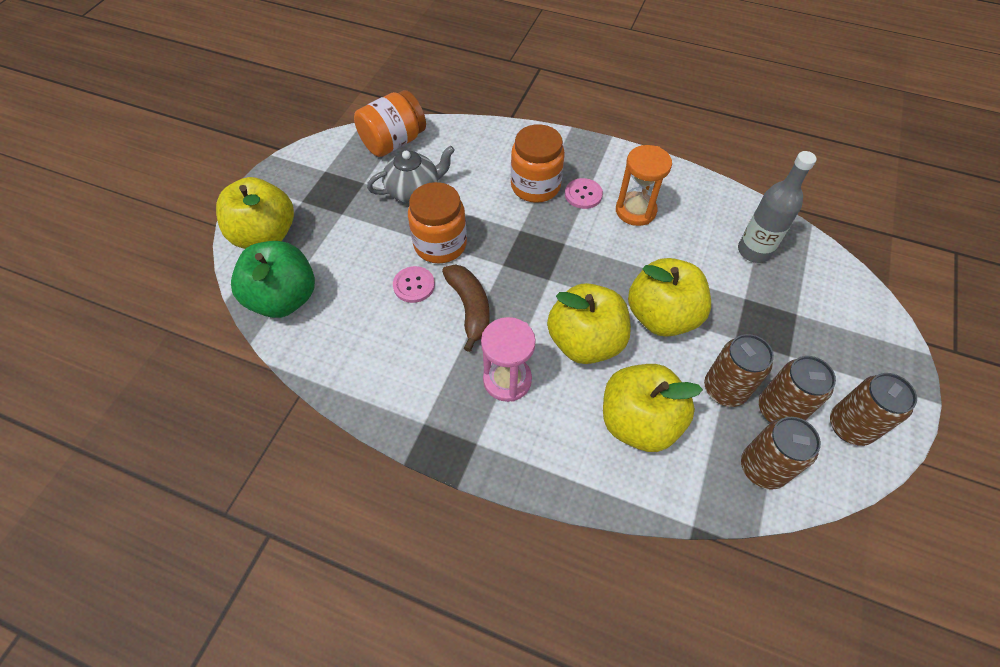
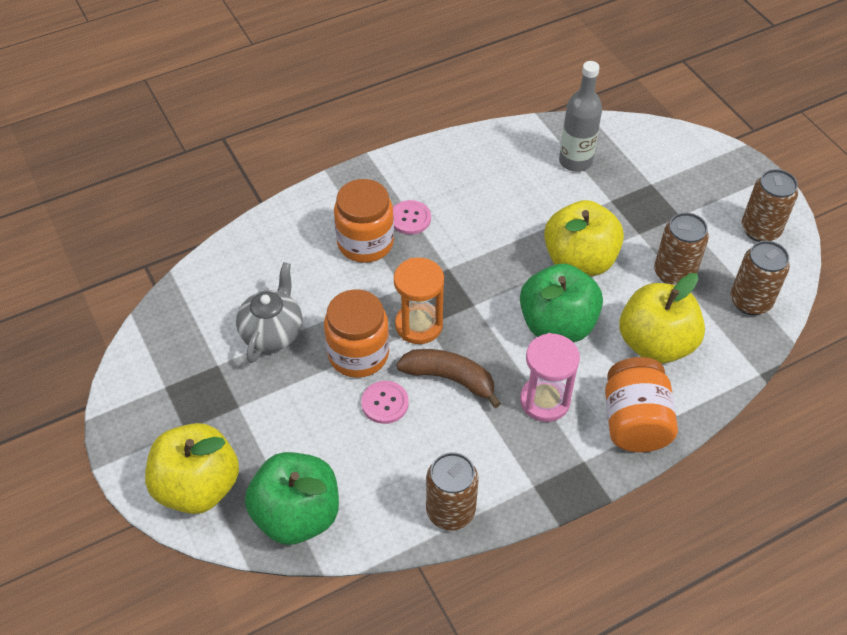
camera: 50 degrees left, 5 degrees down
orange jar [354,90,426,157] -> orange jar moved to [605,357,678,452]
yellow apple [547,283,631,364] -> green apple [520,263,603,342]
orange hourglass [616,145,672,226] -> orange hourglass moved to [394,258,444,344]
brown can [759,356,836,423] -> brown can moved to [426,452,479,530]

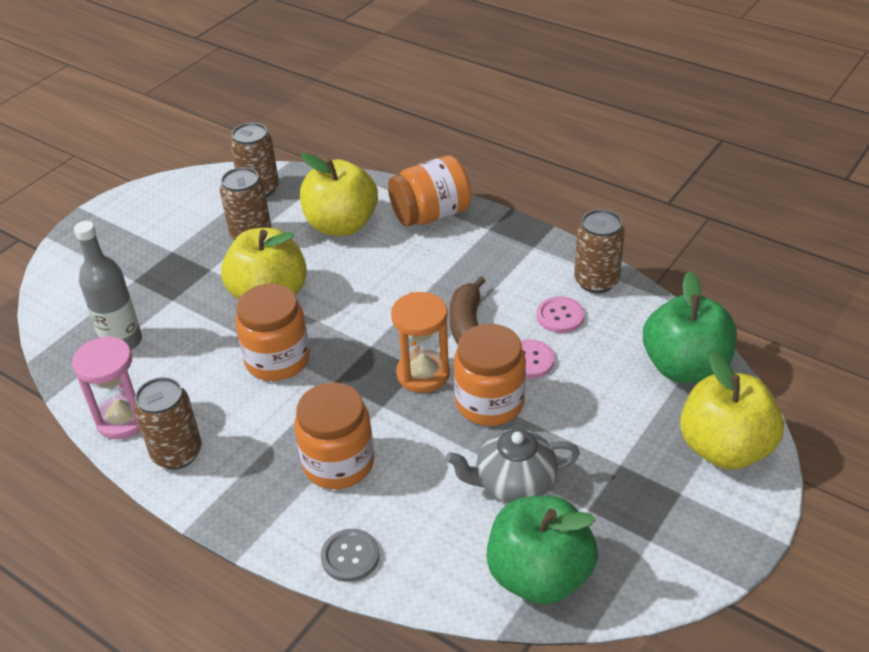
camera: 115 degrees left, 10 degrees down
pink button [393,200,431,235] -> pink button moved to [536,296,585,333]
green apple [520,263,603,342] -> green apple moved to [486,495,598,605]
pink hourglass [520,333,580,422] -> pink hourglass moved to [72,336,141,439]
brown can [741,169,798,242] -> brown can moved to [134,377,202,469]
none -> orange jar [235,284,310,381]
none -> grey button [321,529,379,582]

